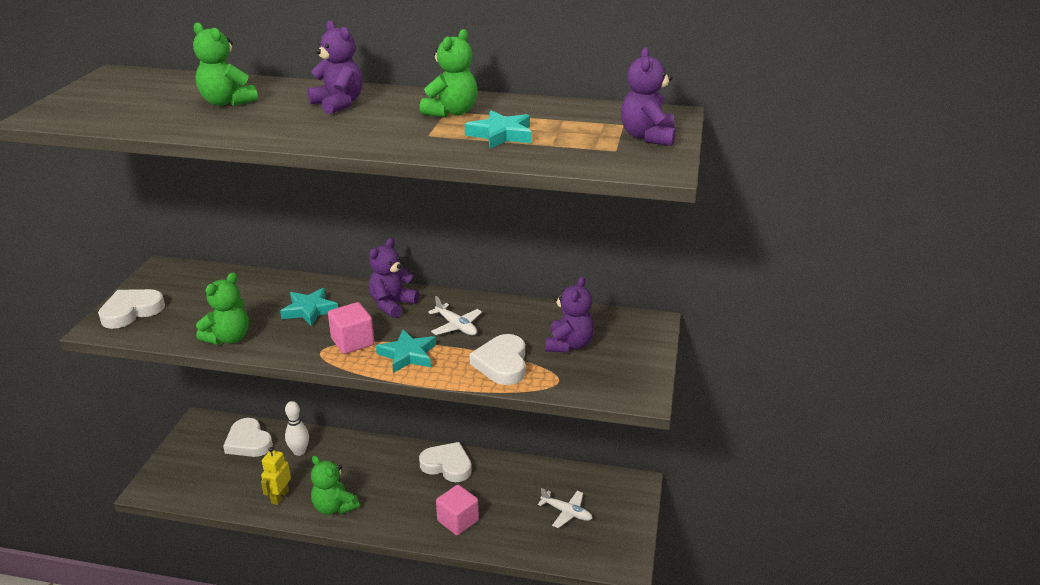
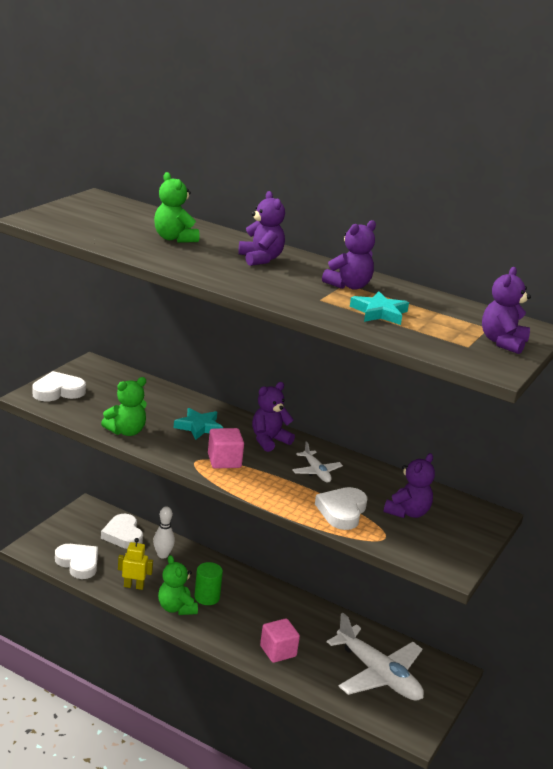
camera: 15 degrees right, 5 degrees down
yellow robot [261,447,291,505] -> yellow robot turned 60 degrees clockwise [118,538,153,590]
turquoise star [376,330,436,373] -> none
white heart [419,442,472,482] -> white heart moved to [55,544,98,579]
green teddy bear [420,29,477,117] -> purple teddy bear [322,220,376,290]
white plane [538,488,593,528] -> white plane [327,613,424,701], size x2.11
none -> green cylinder [194,562,223,605]

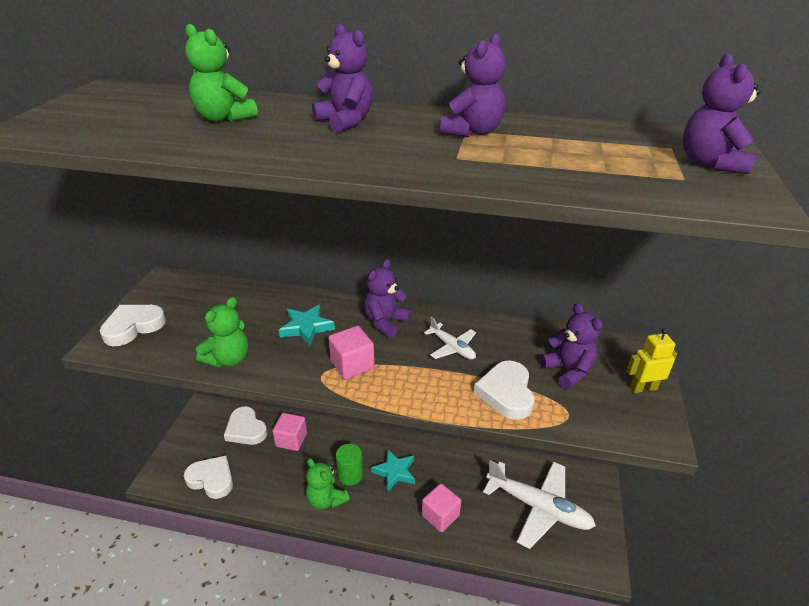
camera: 15 degrees left, 10 degrees up
yellow robot [118,538,153,590] -> yellow robot moved to [627,328,677,393]
white bowling pin [153,506,175,559] -> pink cube [272,413,307,451]
turquoise star [350,291,409,325] -> turquoise star moved to [371,450,415,491]
purple teddy bear [383,453,435,518] -> purple teddy bear turned 45 degrees counterclockwise [540,303,602,389]

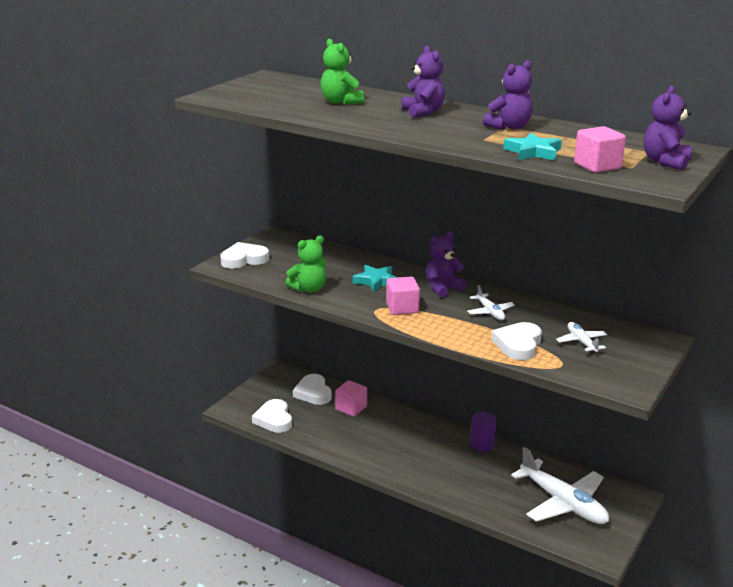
camera: 20 degrees right, 10 degrees down
white heart [184,456,233,499] -> white heart turned 150 degrees counterclockwise [252,399,292,433]
green teddy bear [306,458,350,509] -> none
green cylinder [336,444,363,486] -> none
turquoise star [371,450,415,491] -> turquoise star moved to [503,132,562,161]
pink cube [422,483,461,532] -> pink cube moved to [574,126,626,173]
purple teddy bear [540,303,602,389] -> white plane [556,322,608,353]
yellow robot [627,328,677,393] -> none
none -> purple cylinder [470,412,497,452]

